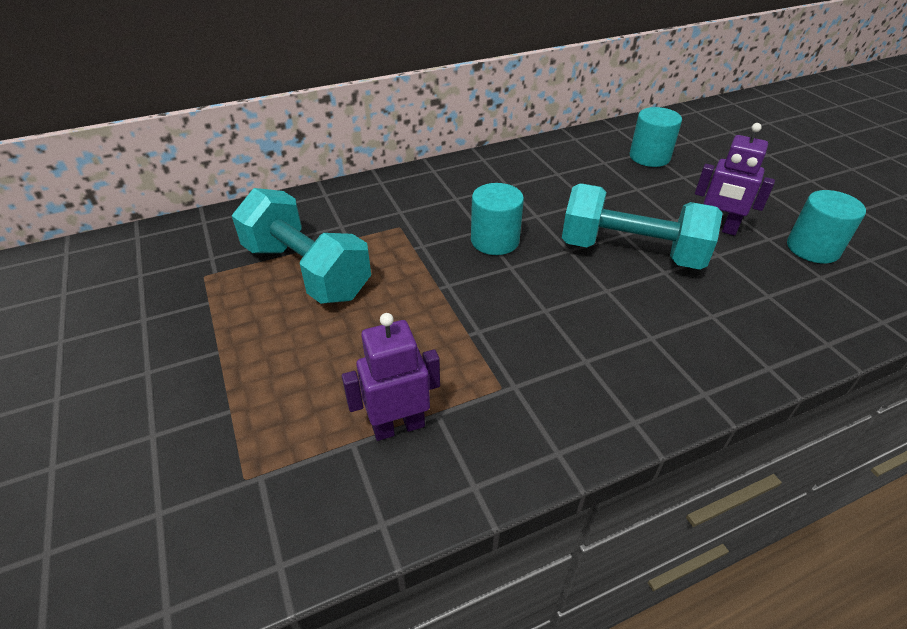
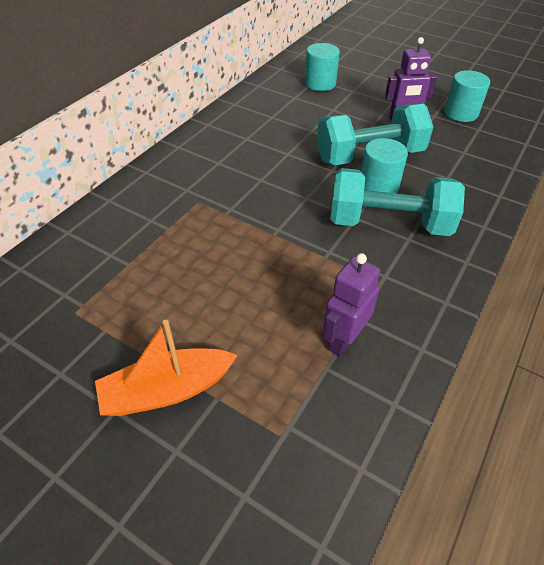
camera: 35 degrees left, 5 degrees up
turquoise dumbbell [232,188,371,304] -> turquoise dumbbell moved to [330,168,465,236]
turquoise cylinder [471,183,524,255] -> turquoise cylinder moved to [361,138,408,193]
none -> orange boat [95,320,238,416]

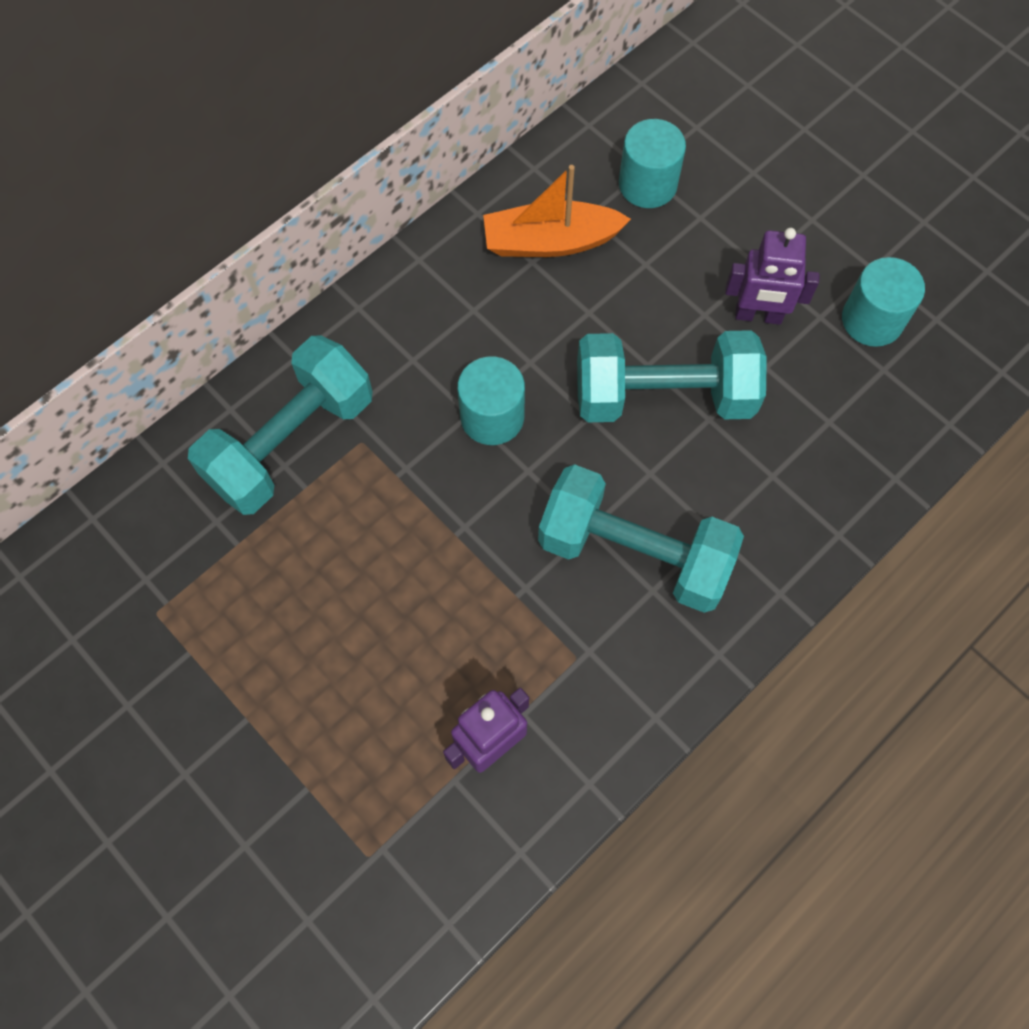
camera: 15 degrees right, 20 degrees up
orange boat [95,320,238,416] -> orange boat moved to [483,165,631,257]
turquoise cylinder [361,138,408,193] -> turquoise cylinder moved to [457,357,525,445]
none -> turquoise dumbbell [188,336,373,515]

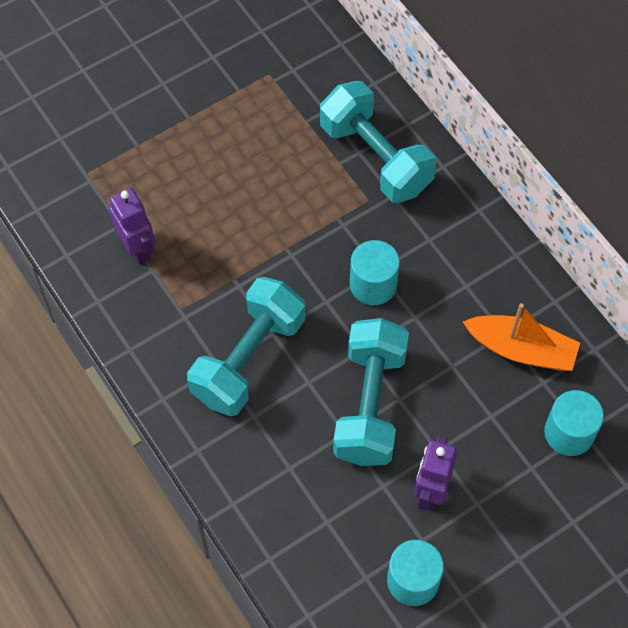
camera: 100 degrees right, 5 degrees down
orange boat [483,165,631,257] -> orange boat turned 105 degrees clockwise [463,303,580,371]

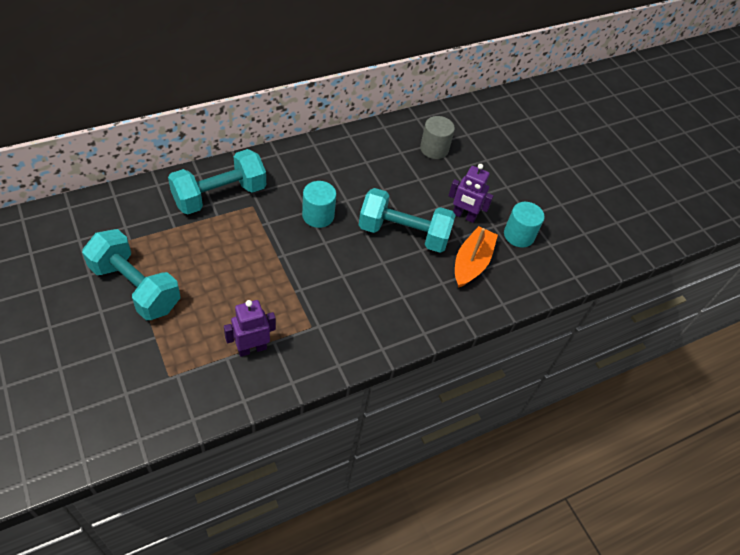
camera: 90 degrees left, 10 degrees down
turquoise dumbbell [187,277,305,416] -> turquoise dumbbell moved to [82,229,180,320]
orange boat [463,303,580,371] -> orange boat moved to [455,226,498,288]
turquoise cylinder [544,390,604,456] -> grey cylinder [420,116,455,159]

